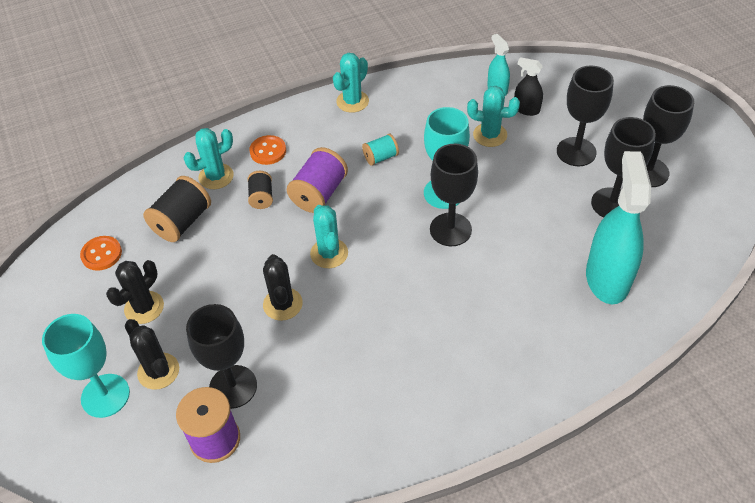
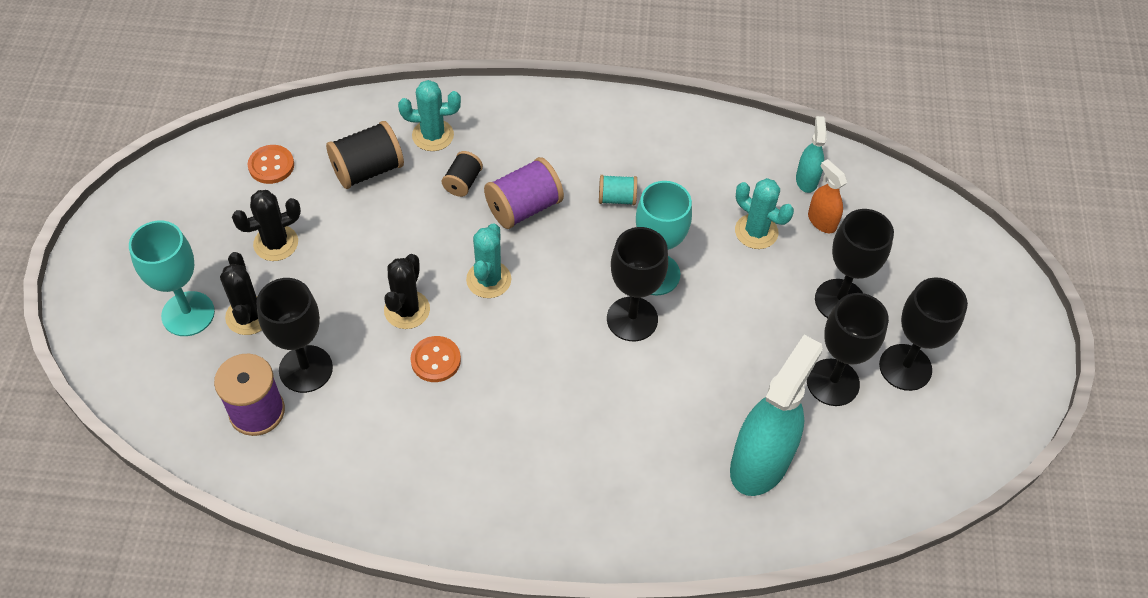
camera: 25 degrees right, 5 degrees up
orange button [249,135,286,165] -> orange button moved to [411,336,461,382]
turquoise cactus [333,53,369,113] -> none
black spray bottle [514,57,543,116] -> orange spray bottle [808,159,847,233]

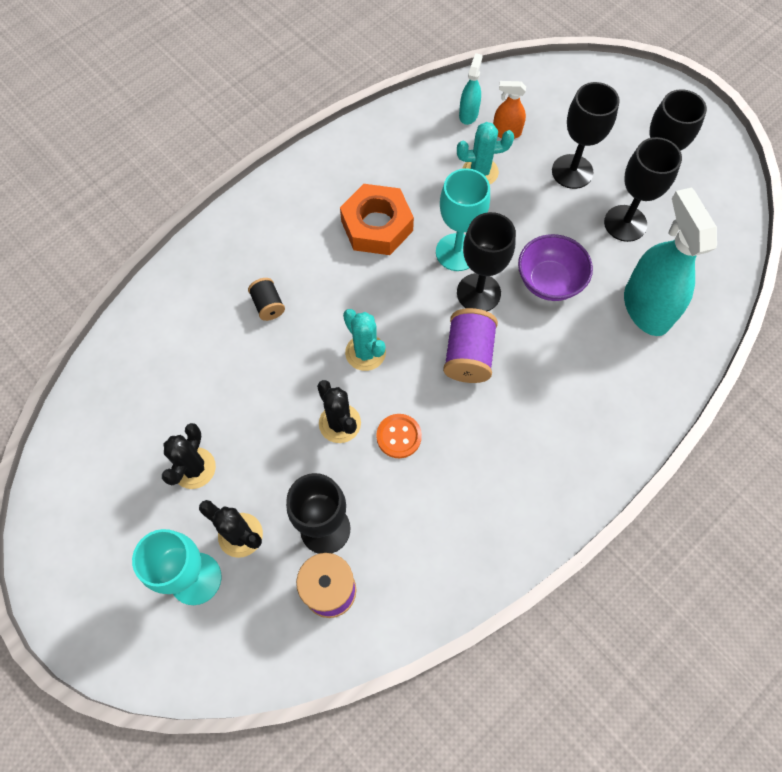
camera: 45 degrees left, 10 degrees up
orange button [248,145,294,184] -> none
black spool [326,121,404,189] -> none
turquoise cactus [398,80,461,151] -> none
purple spool [484,157,564,229] -> purple spool moved to [443,308,498,383]
turquoise spool [599,175,637,205] -> orange nut [340,184,414,255]
turquoise spray bottle [796,116,827,193] -> turquoise spray bottle turned 60 degrees clockwise [459,53,483,125]
none -> purple bowl [518,234,593,301]

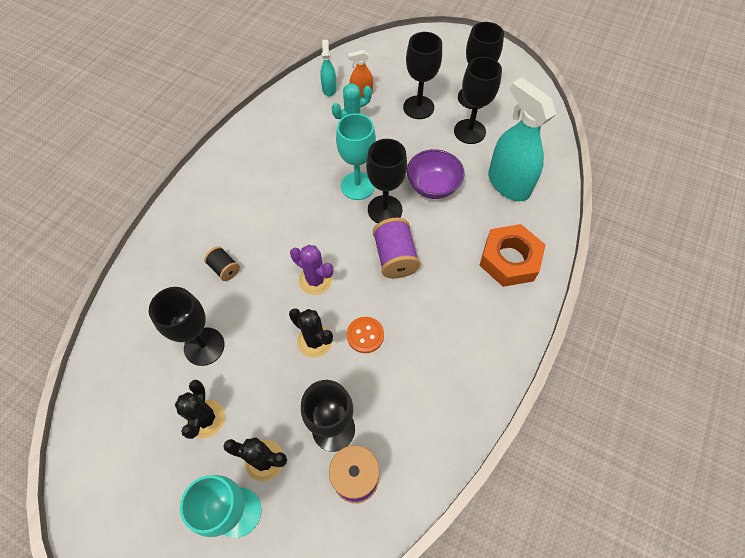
camera: 20 degrees left, 5 degrees down
orange nut [340,184,414,255] -> orange nut moved to [479,224,545,287]
turquoise cactus [343,309,386,371] -> purple cactus [290,245,333,295]
none -> black goblet [149,287,225,366]

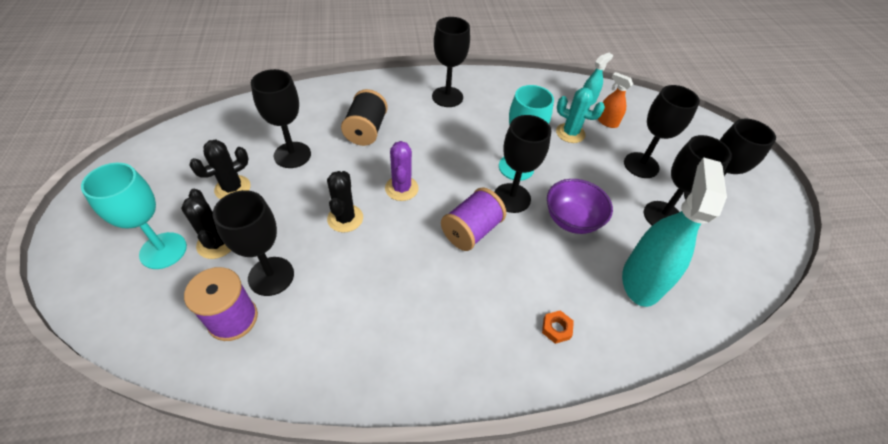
camera: 50 degrees right, 10 degrees down
black spool [204,246,240,281] -> black spool [341,89,388,146], size x1.71
orange button [347,317,384,353] -> none
orange nut [479,224,545,287] -> orange nut [542,310,574,344], size x0.41
none -> black goblet [432,17,470,107]

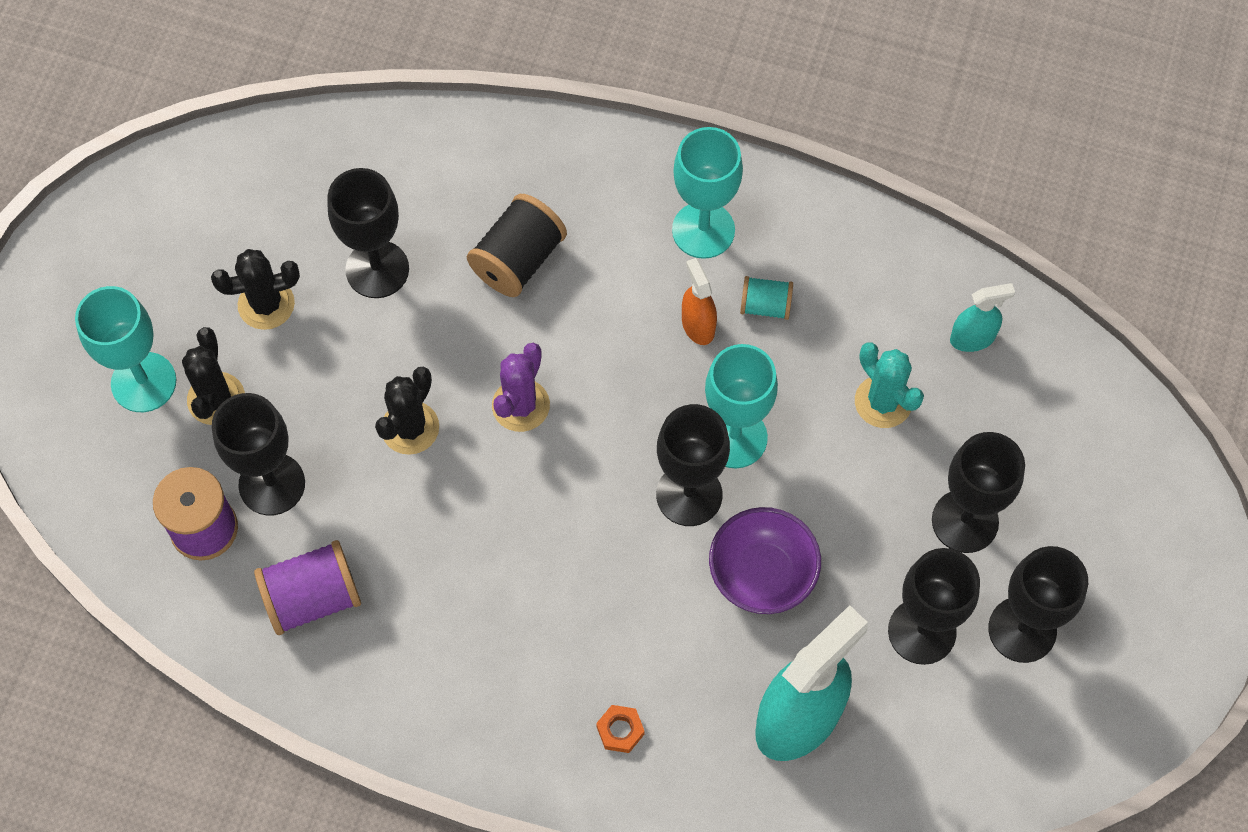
camera: 30 degrees right, 15 degrees up
black goblet [432,17,470,107] -> turquoise goblet [672,127,743,259]
purple spool [441,187,506,251] -> purple spool moved to [254,540,361,635]
orange spray bottle [598,72,633,128] -> orange spray bottle moved to [682,258,717,345]
none -> turquoise spool [740,276,793,320]

